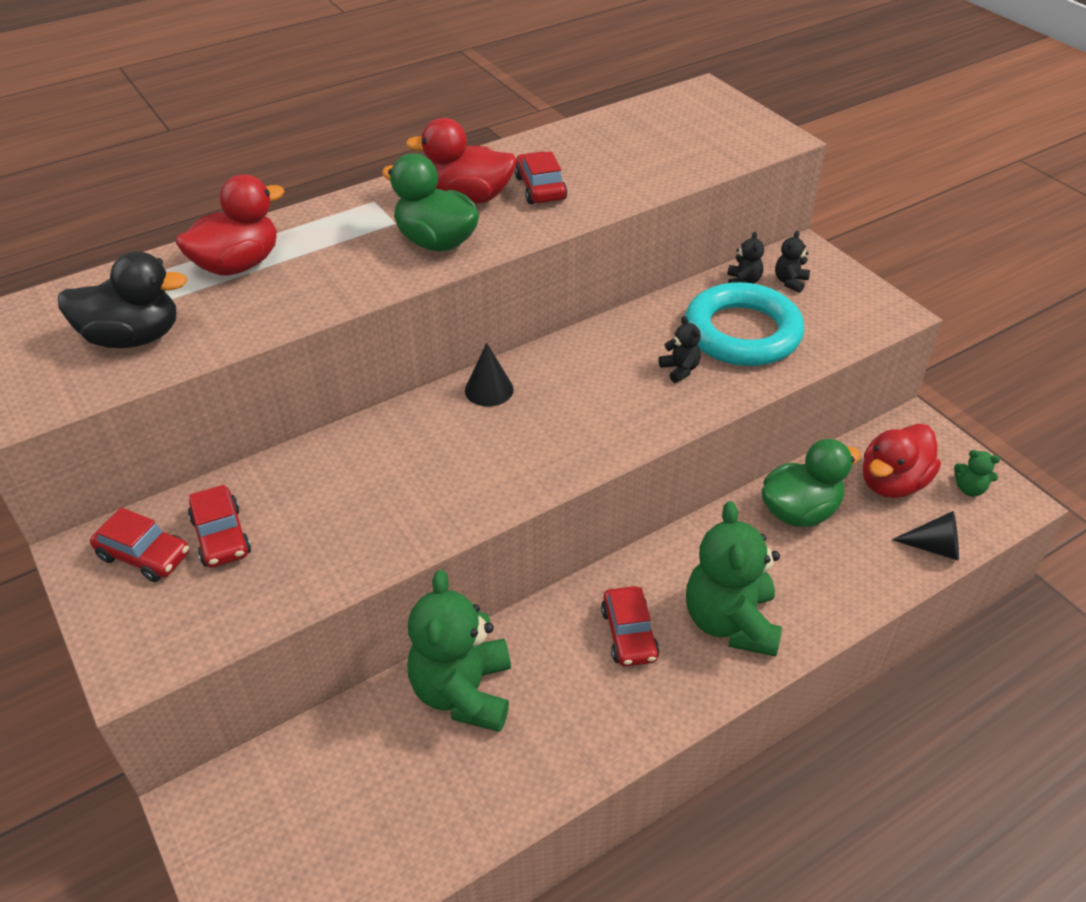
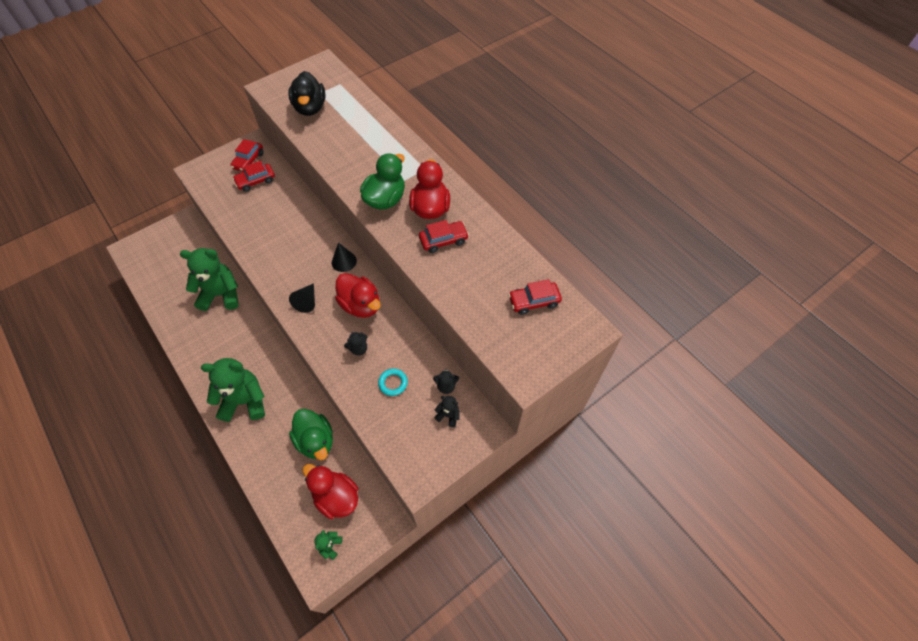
camera: 85 degrees right, 15 degrees up
red duck [176,174,285,275] -> red duck moved to [335,273,381,318]
red car [601,586,660,667] -> red car moved to [508,279,562,315]
turquoise ring [685,282,804,366] -> turquoise ring [378,368,408,396], size x0.40
black cone [892,511,959,561] -> black cone moved to [289,283,315,313]

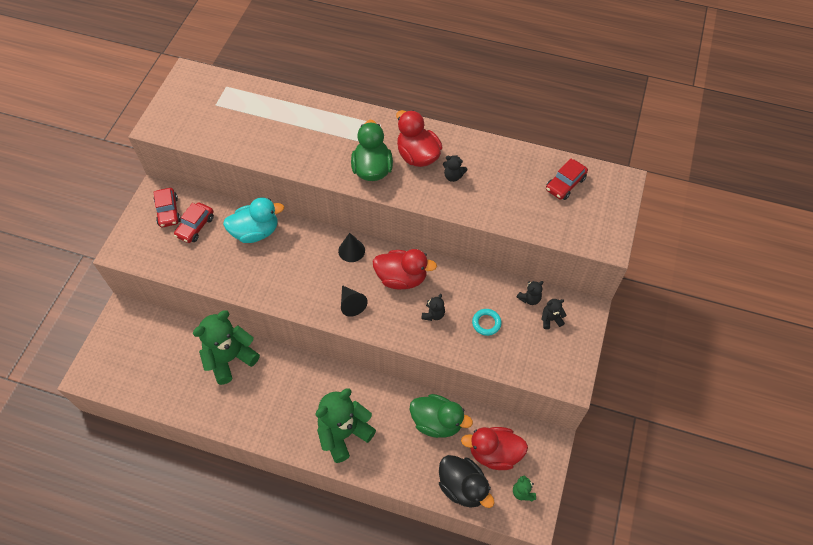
camera: 35 degrees left, 0 degrees up
black duck [288,71,326,116] -> black duck moved to [439,455,495,508]
red car [419,220,469,253] -> black teddy bear [443,155,467,182]
none -> turquoise duck [223,197,284,243]

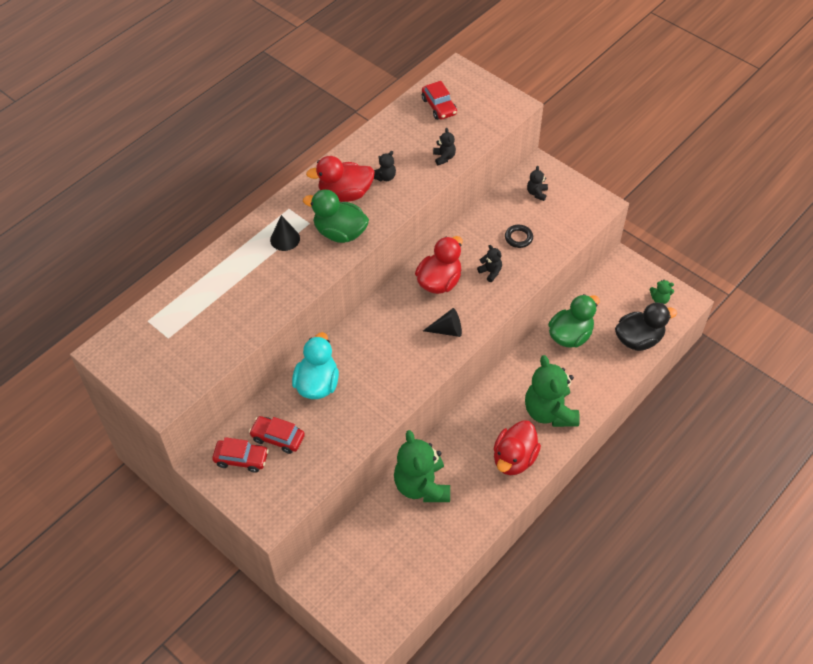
camera: 65 degrees left, 5 degrees down
red car [174,202,214,243] -> red car turned 150 degrees clockwise [249,416,305,454]
black cone [338,233,365,262] -> black cone moved to [270,215,300,251]
red duck [461,427,528,470] -> red duck moved to [494,420,541,475]
turquoise ring [472,309,502,336] -> black ring [505,225,533,248]
black teddy bear [517,281,543,305] -> black teddy bear moved to [433,128,456,165]

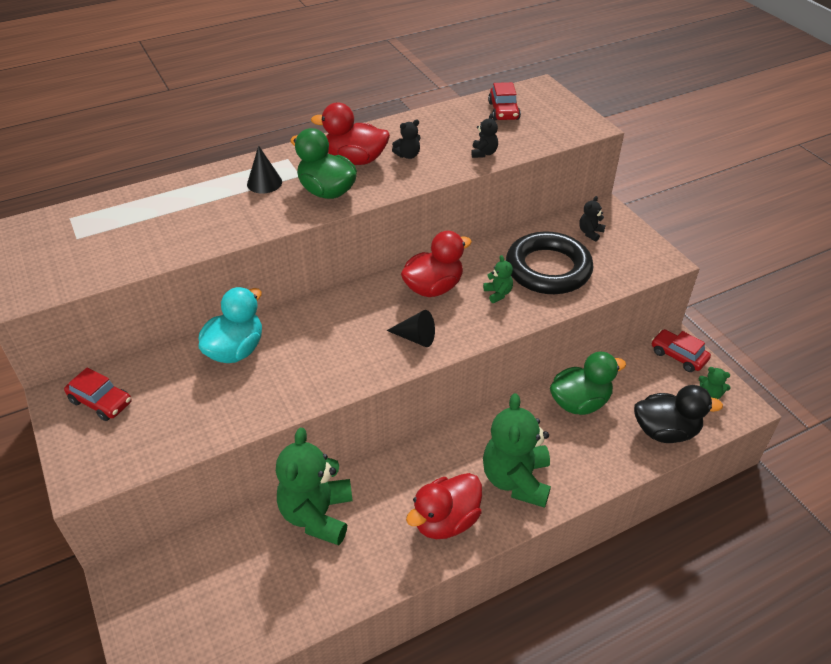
camera: 20 degrees right, 10 degrees down
red car [249,416,305,454] -> red car moved to [652,329,711,372]
black teddy bear [477,245,502,282] -> green teddy bear [483,255,513,303]
black ring [505,225,533,248] -> black ring [506,231,594,294], size x2.48

